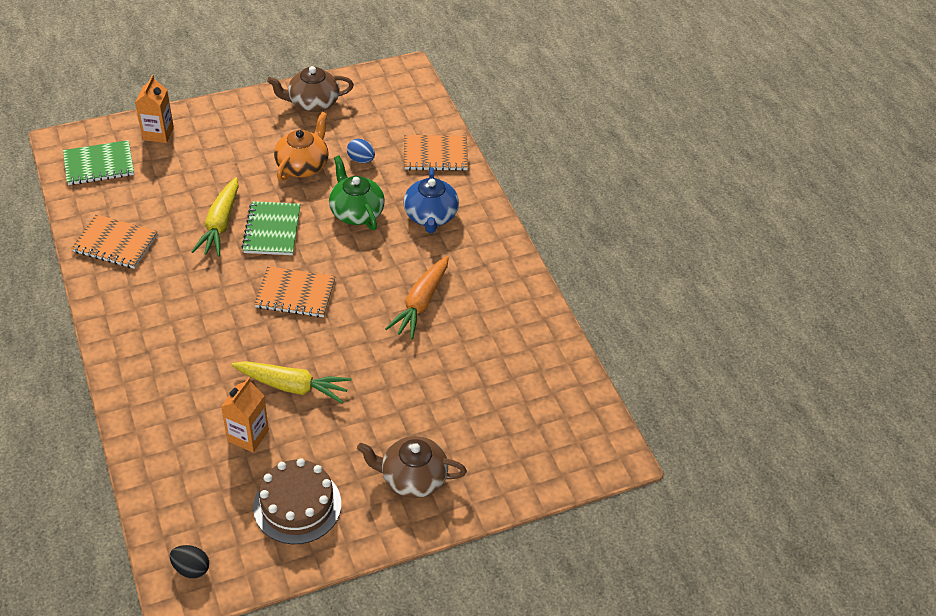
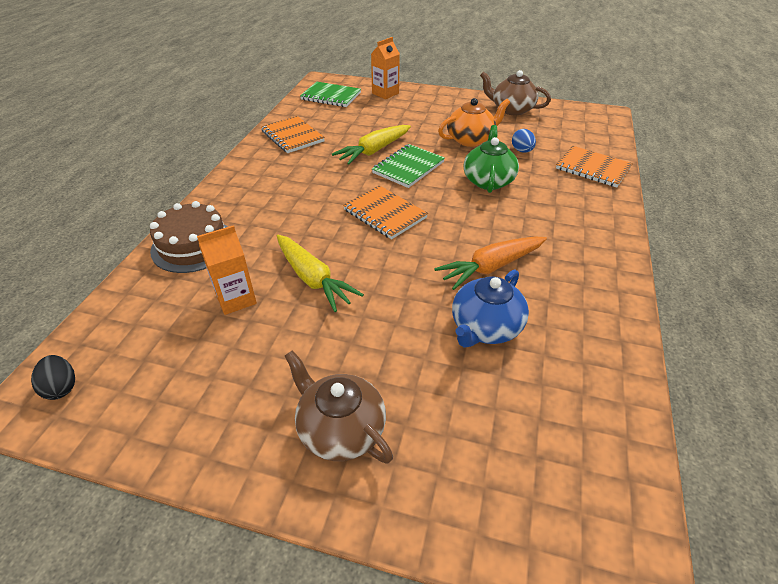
camera: 40 degrees right, 5 degrees down
brown cake [253,458,341,544] -> brown cake moved to [150,201,227,273]
blue teapot [403,168,459,233] -> blue teapot moved to [452,269,529,347]

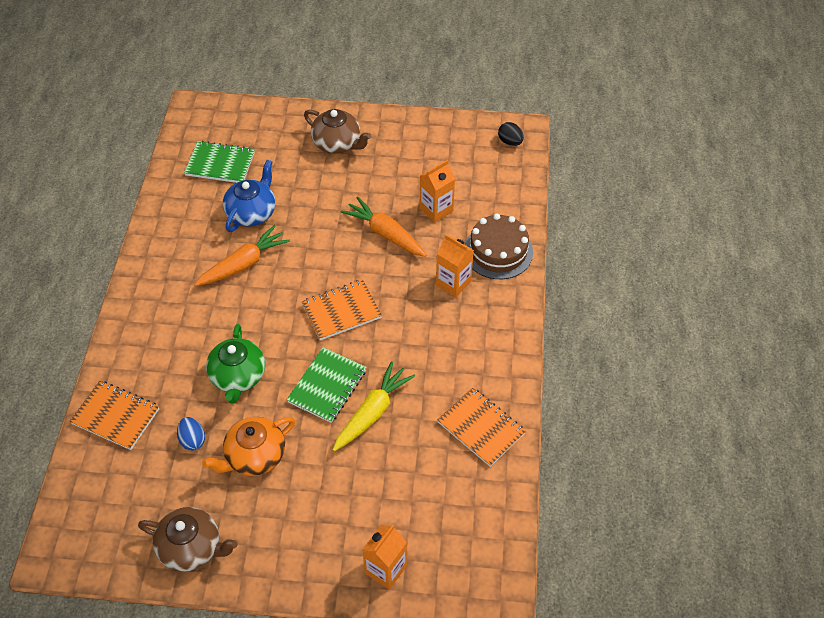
camera: 170 degrees right, 10 degrees up
yellow carrot [277,235,364,312] -> orange carrot [341,196,427,257]
green notebook [300,82,361,107] -> green notebook moved to [184,141,255,183]
orange notebook [343,185,428,239] -> orange notebook turned 60 degrees counterclockwise [302,280,382,340]
none -> orange carton [436,234,474,297]

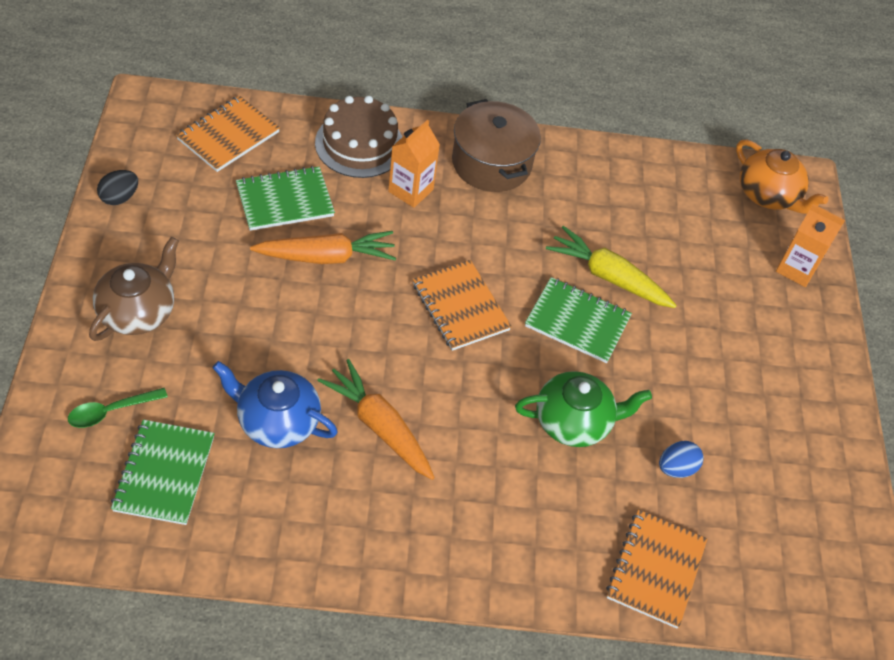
camera: 100 degrees left, 0 degrees up
brown teapot [138,507,238,572] -> none
orange teapot [202,417,295,476] -> orange teapot moved to [736,140,828,214]
orange carrot [341,196,427,257] -> orange carrot turned 135 degrees counterclockwise [250,231,396,264]
orange carton [420,160,455,222] -> green notebook [236,166,335,231]
orange notebook [437,388,526,467] -> orange notebook moved to [176,96,280,172]
black egg [498,122,524,146] -> black egg moved to [97,170,138,205]
none -> green spoon [68,388,168,428]
none -> brown pot [452,99,541,192]

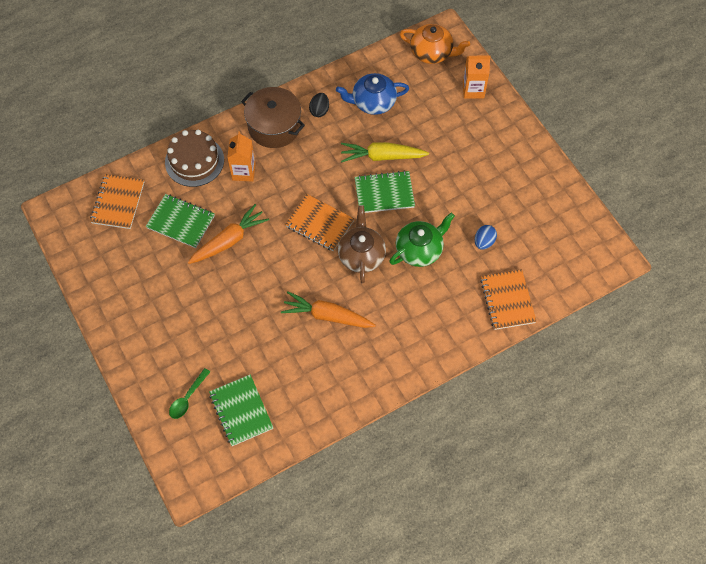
camera: 25 degrees left, 10 degrees up
brown teapot [89,237,179,341] -> brown teapot moved to [338,205,386,284]
black egg [97,170,138,205] -> black egg moved to [309,93,329,117]
blue teapot [213,361,337,448] -> blue teapot moved to [336,73,409,115]
green notebook [236,166,335,231] -> green notebook turned 75 degrees clockwise [146,194,215,248]

